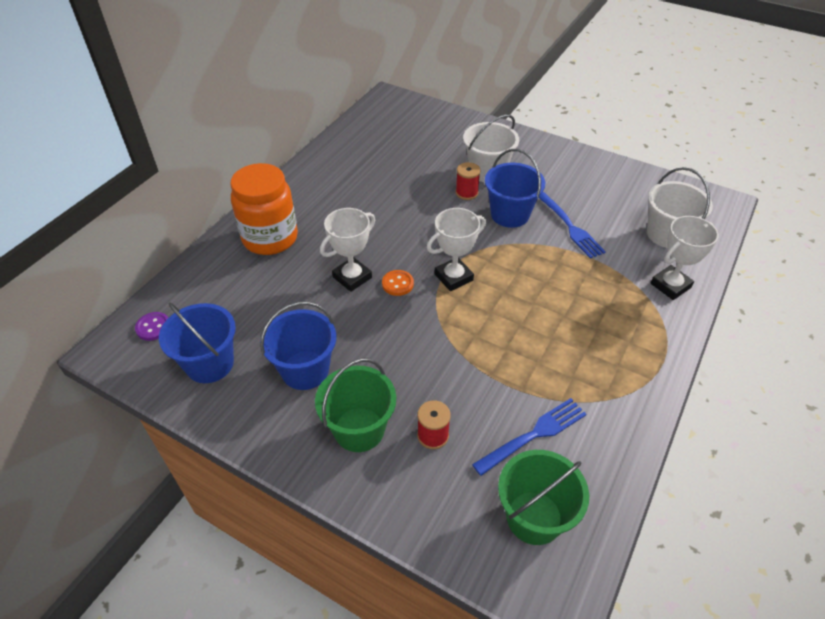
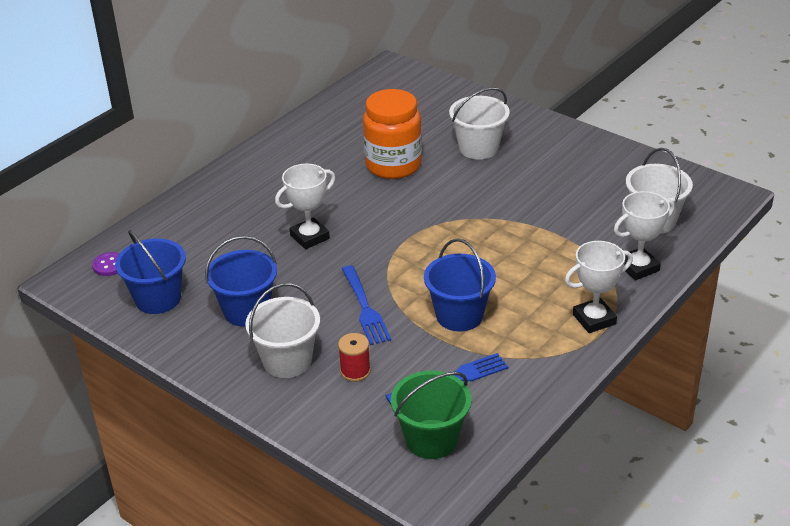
camera: 10 degrees right, 10 degrees down
orange jar [230,163,298,255] -> orange jar moved to [363,89,422,179]
green bucket [315,359,396,452] -> white bucket [245,283,320,378]
orange button [382,270,414,296] -> none
white trophy [427,208,486,291] -> white trophy moved to [565,241,633,333]
red spool [455,162,481,200] -> none
blue bucket [485,149,545,228] -> blue bucket moved to [424,238,496,332]
blue fork [538,192,606,259] -> blue fork moved to [342,265,391,345]

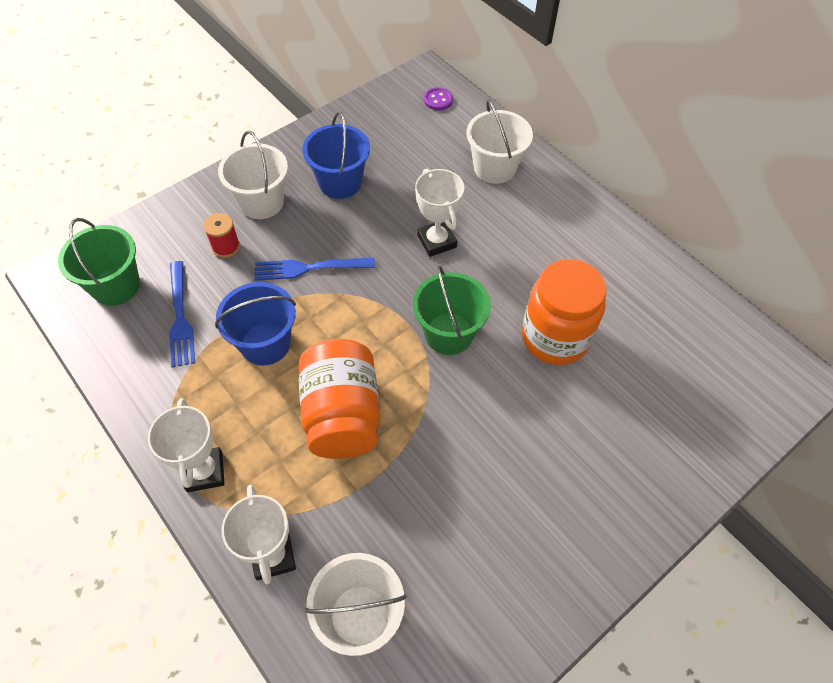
camera: 100 degrees right, 20 degrees up
blue bucket [115,230,186,314] -> none
white bucket [449,87,510,160] -> white bucket moved to [467,99,533,184]
none -> orange jar [299,339,380,459]
none -> green bucket [413,266,491,355]

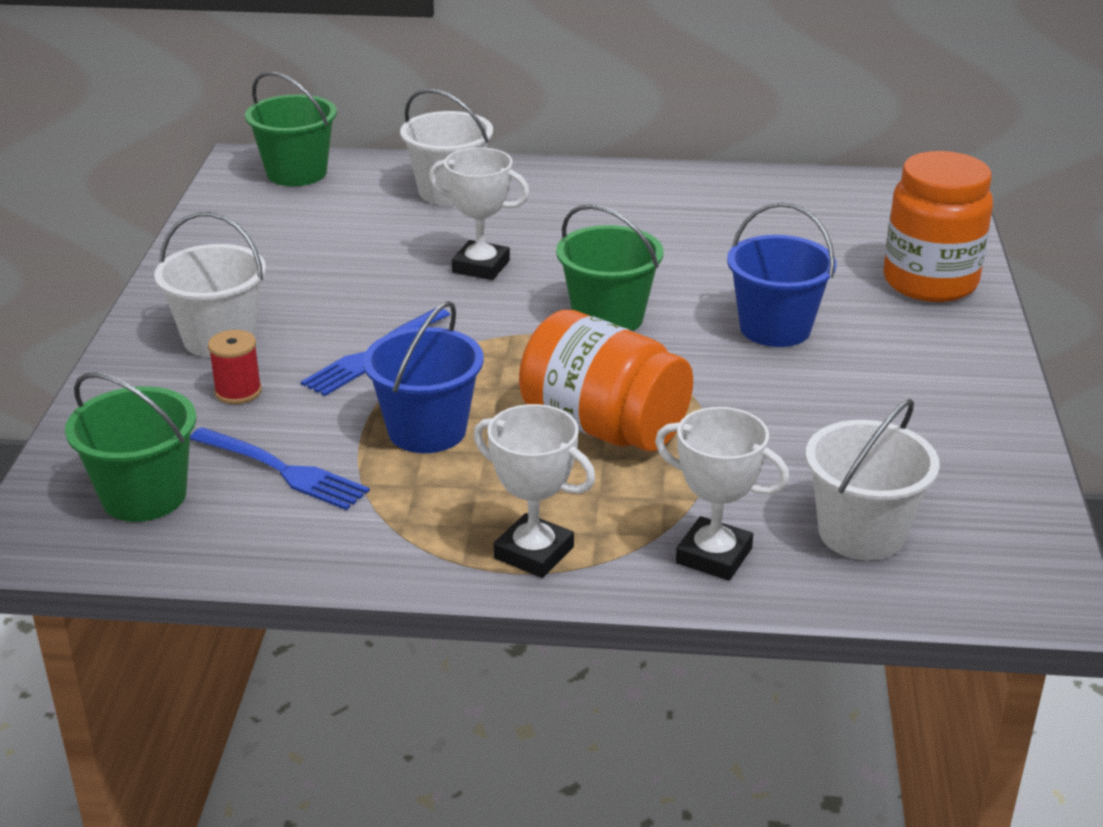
camera: 45 degrees left, 25 degrees down
blue bucket [302,111,370,199] -> blue bucket moved to [727,202,837,347]
purple button [424,87,453,110] -> green bucket [245,71,337,186]
orange jar [522,259,607,365] -> orange jar moved to [883,151,993,302]

